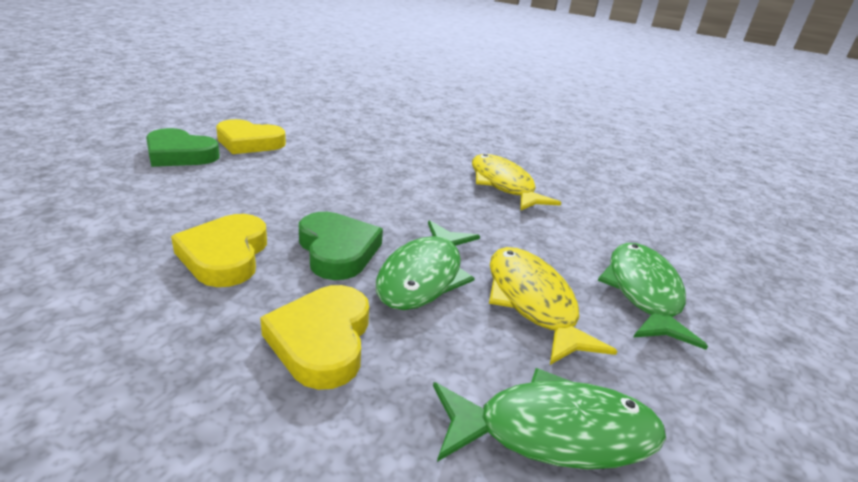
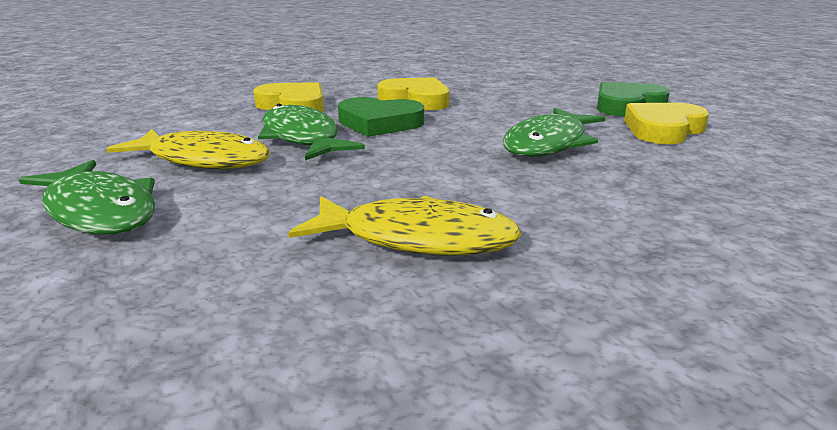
camera: 130 degrees right, 5 degrees down
green fish [433,368,666,469] -> green fish moved to [503,108,606,157]

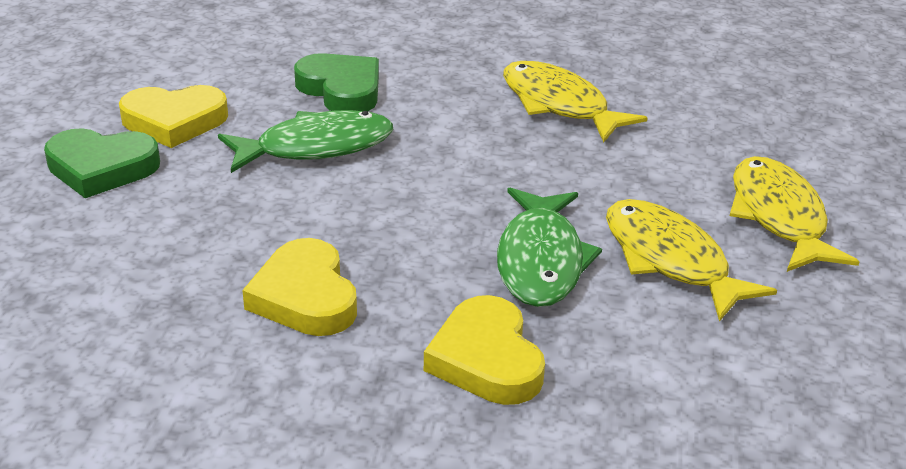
camera: 145 degrees left, 10 degrees up
green fish [19,160,155,235] -> yellow fish [730,156,859,272]
green heart [338,97,424,137] -> green heart moved to [294,53,379,112]

